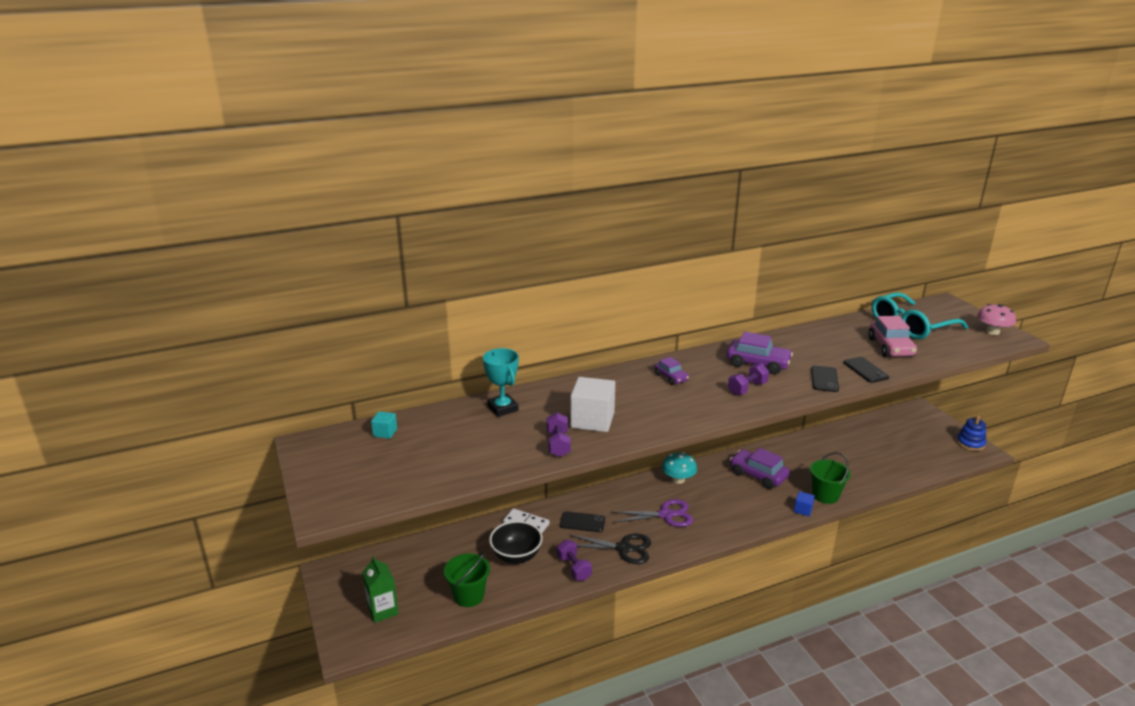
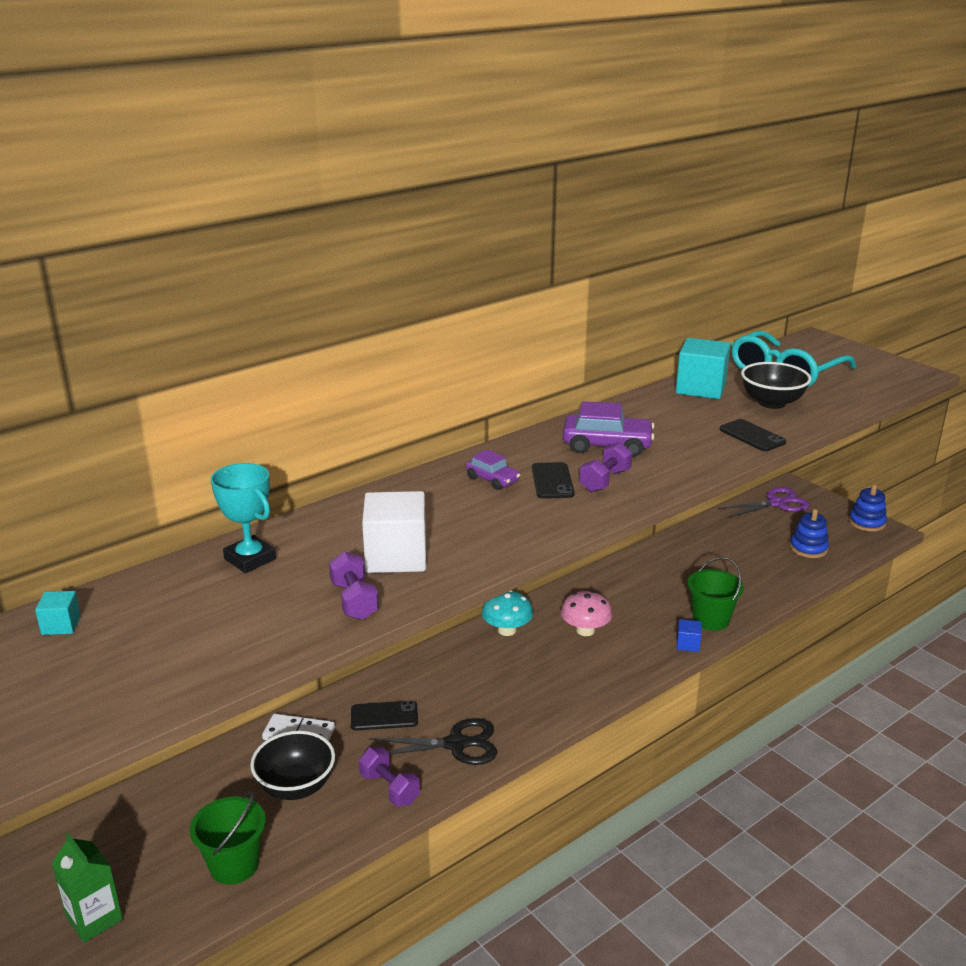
camera: 15 degrees left, 0 degrees up
purple scissors [612,499,693,527] -> purple scissors moved to [718,487,810,518]
purple car [730,448,790,489] -> none
black phone [811,366,839,392] -> black phone moved to [532,462,575,499]
pink car [868,316,917,357] -> black bowl [741,362,811,409]
pink mushroom [977,304,1016,335] -> pink mushroom moved to [561,591,612,636]
none -> turquoise cube [676,338,731,399]
none -> blue stacking toy [790,509,829,558]

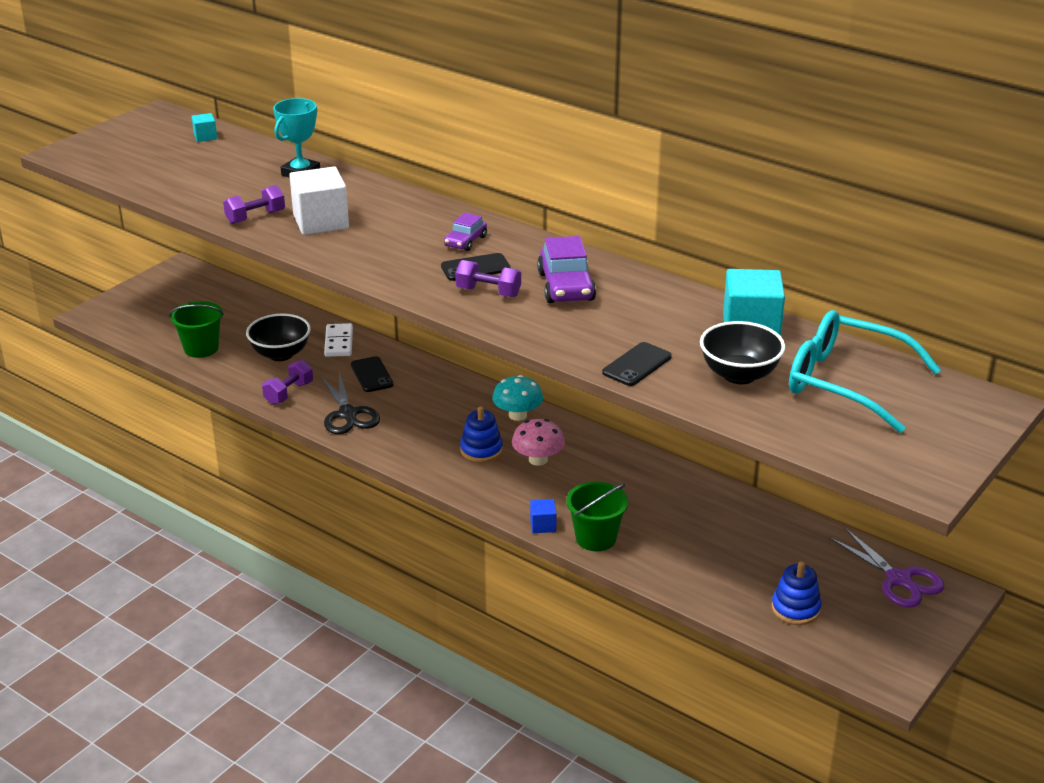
camera: 75 degrees right, 5 degrees up
green carton [51,833,123,943] -> none
blue stacking toy [849,484,887,532] -> blue stacking toy moved to [460,406,503,463]

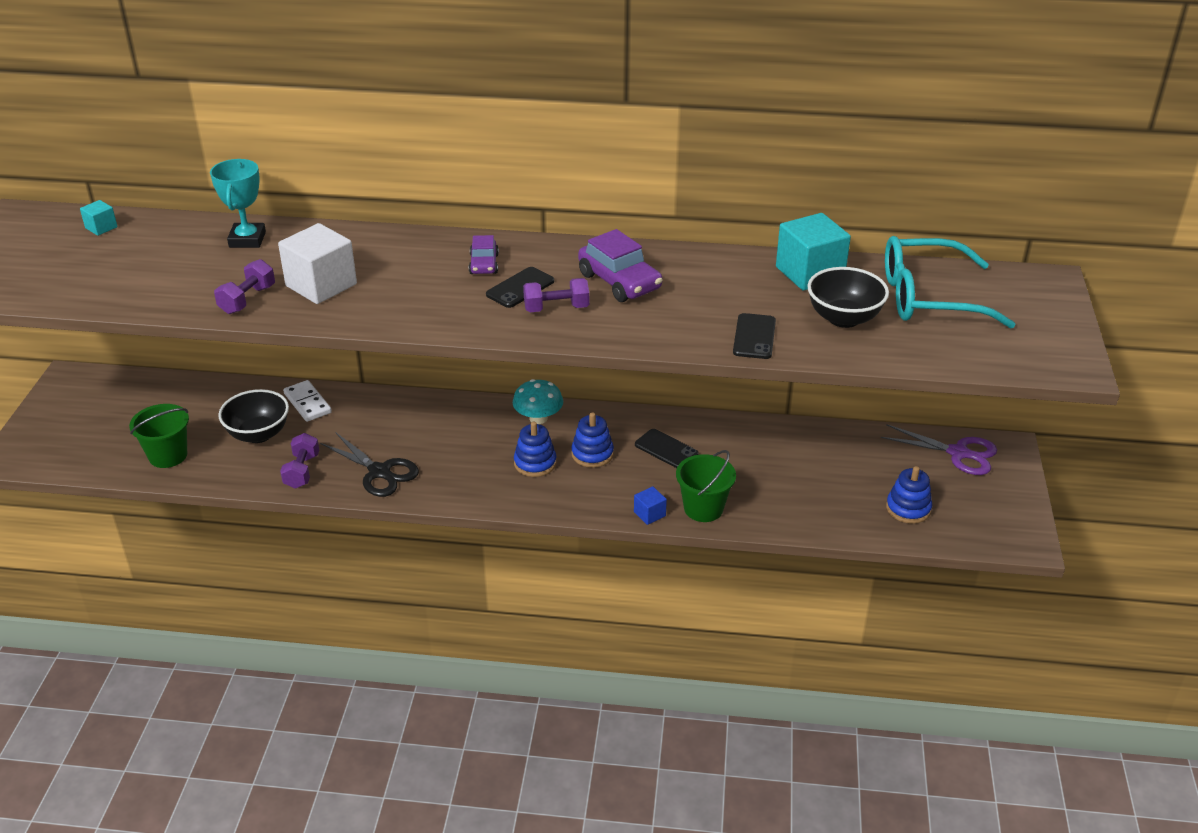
camera: 30 degrees left, 5 degrees up
black phone [351,356,394,392] -> black phone moved to [635,429,699,468]
pink mushroom [512,419,565,466] -> blue stacking toy [571,412,614,468]

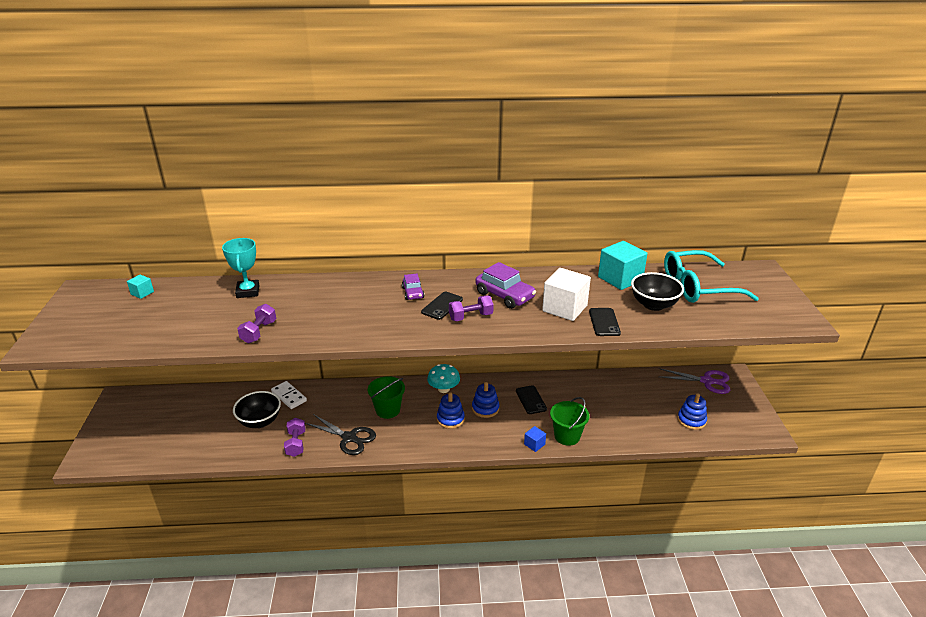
camera: 10 degrees left, 5 degrees down
green bucket [129,404,189,468] -> green bucket moved to [368,376,405,419]
white cube [278,223,357,304] -> white cube moved to [542,268,591,321]
black phone [635,429,699,468] -> black phone turned 45 degrees clockwise [516,385,547,414]

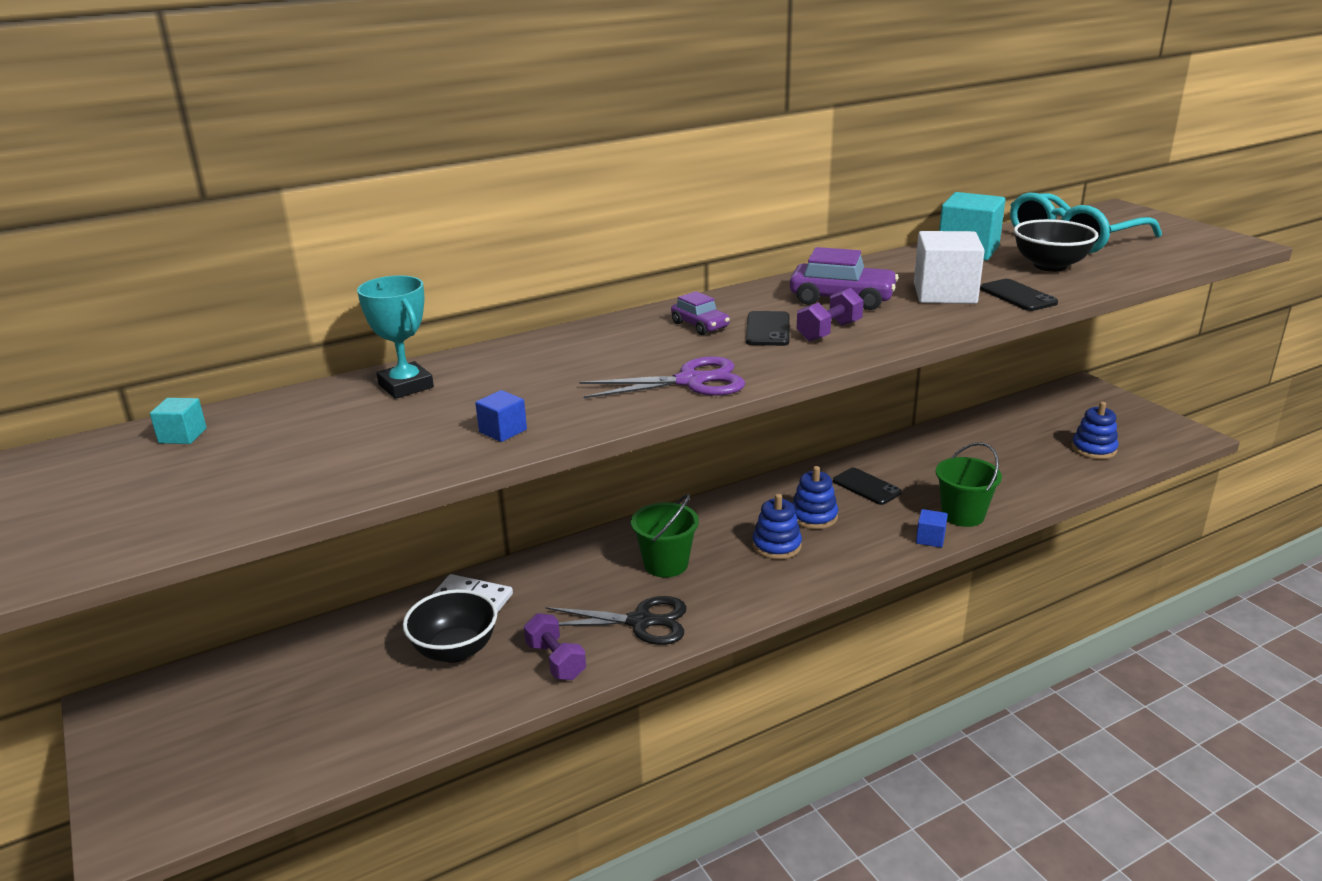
camera: 25 degrees left, 5 degrees down
purple dumbbell [237,304,276,343] -> blue cube [475,390,527,442]
turquoise mushroom [427,364,460,393] -> none
purple scissors [658,368,730,394] -> purple scissors moved to [579,356,745,398]

